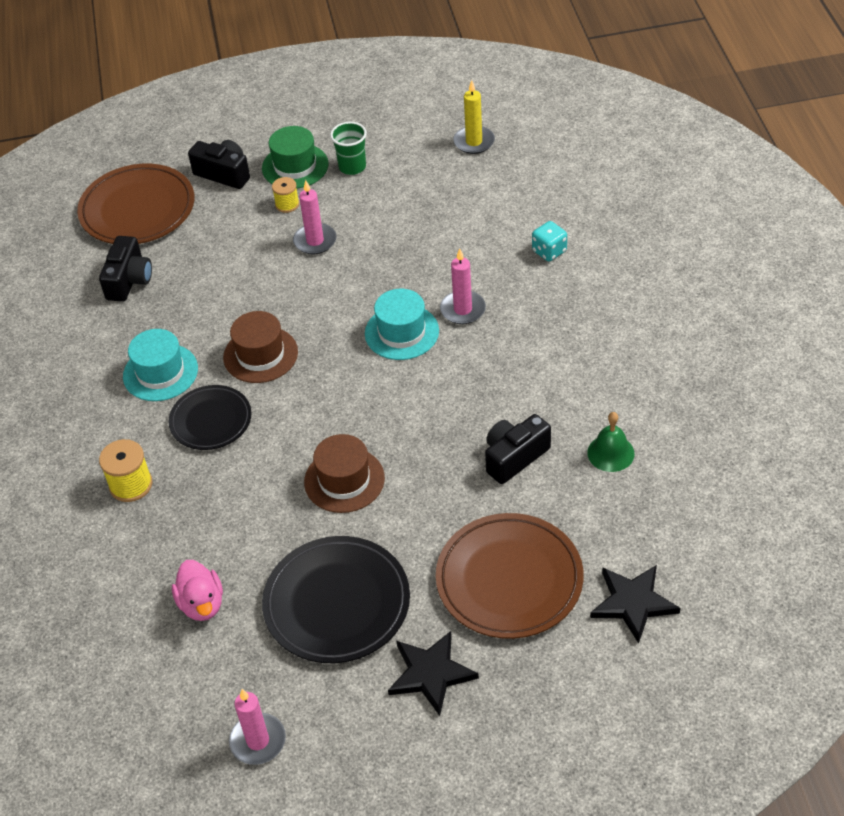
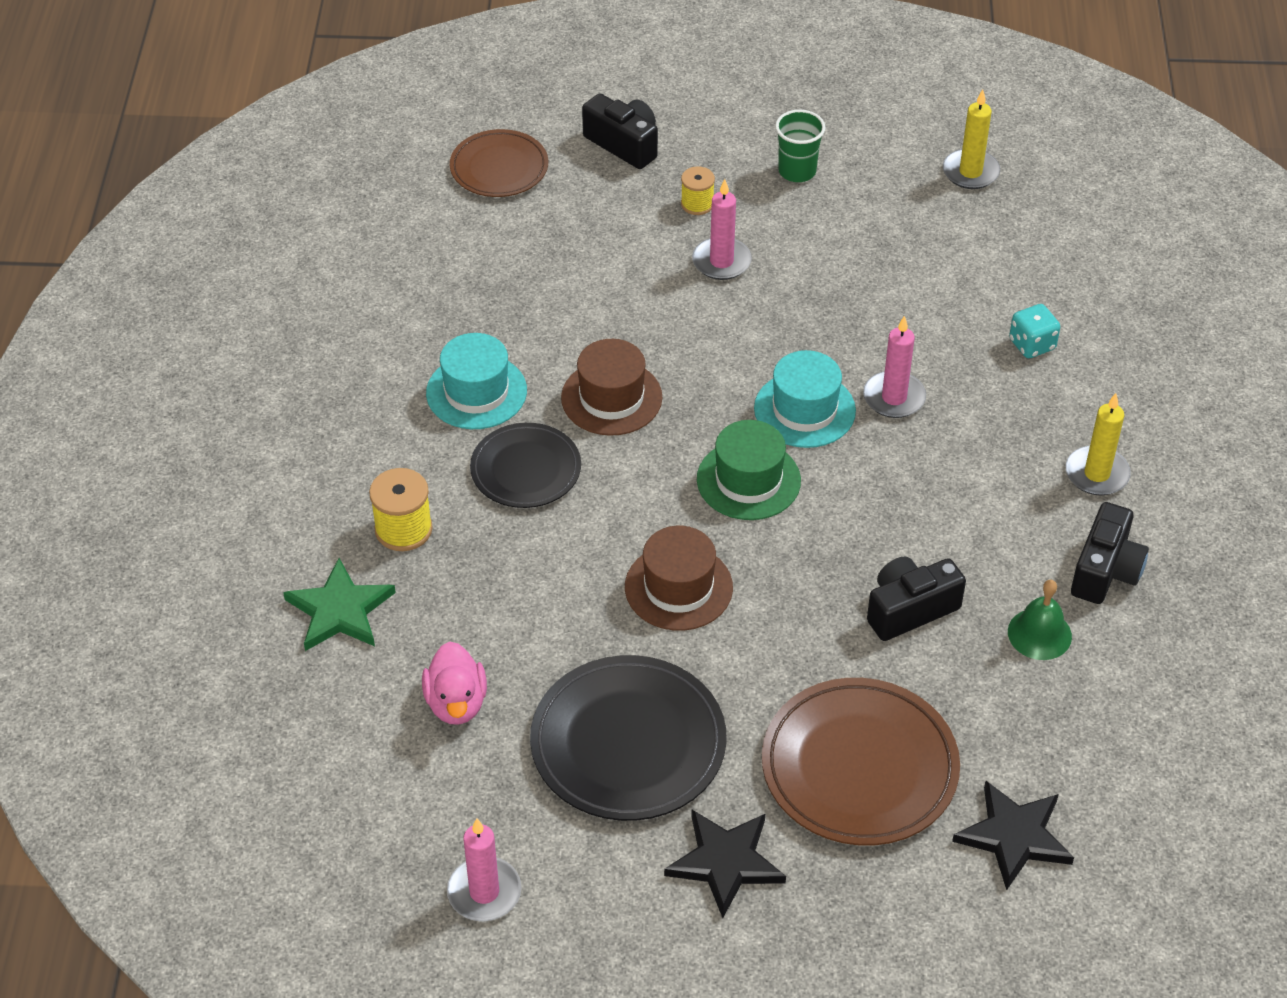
camera: 10 degrees right, 0 degrees up
brown plate [77,164,194,244] -> brown plate [450,129,548,197], size x0.62
black camera [99,236,152,302] -> black camera moved to [1071,502,1149,604]
green hat [262,126,329,189] -> green hat moved to [697,420,801,520]
none -> green star [283,558,396,651]
none -> yellow candle [1066,393,1131,495]

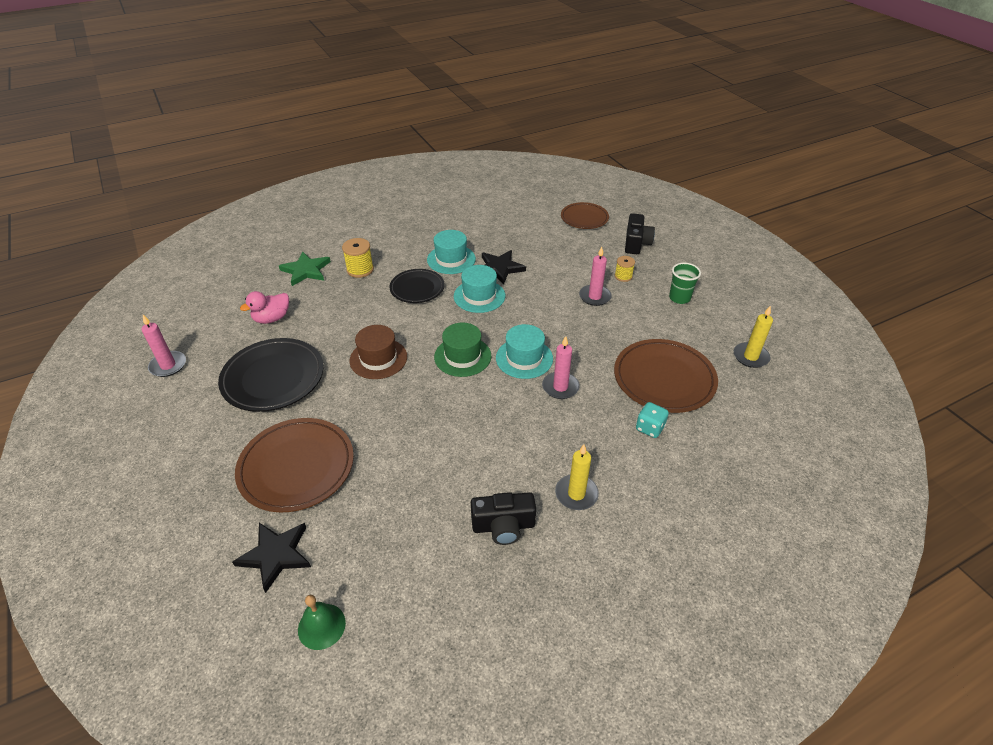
camera: 60 degrees right, 5 degrees down
brown hat [561,339,662,436] -> turquoise hat [454,265,505,313]
black star [664,810,786,918] -> black star moved to [482,250,526,285]
black camera [867,557,966,641] -> none
green bell [1008,580,1072,660] -> green bell moved to [298,595,346,650]
none -> brown plate [614,339,718,413]

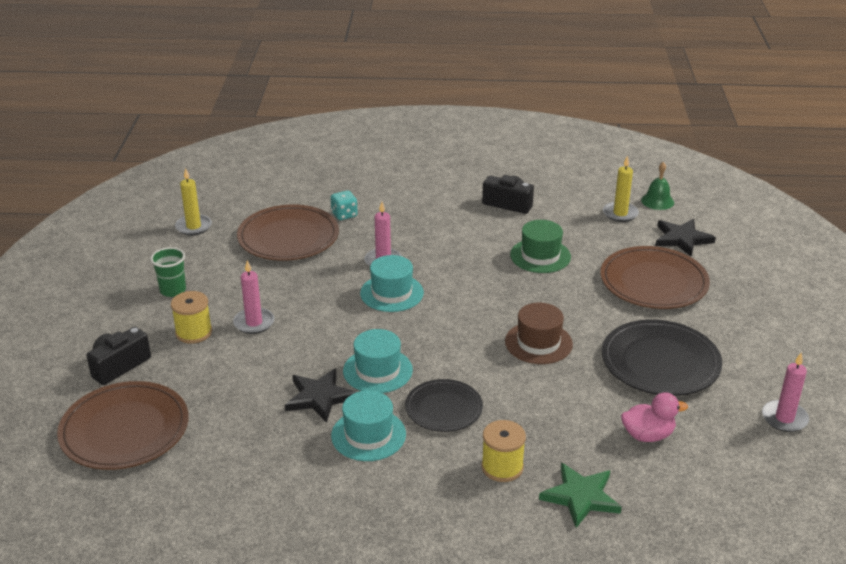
camera: 150 degrees left, 10 degrees down
green hat [434,323,491,377] -> green hat moved to [510,220,571,273]
yellow candle [555,444,599,510] -> yellow candle moved to [603,155,639,222]
brown plate [561,202,609,229] -> brown plate [57,381,189,470], size x1.61
yellow spool [615,256,635,282] -> yellow spool [171,291,212,344], size x1.53

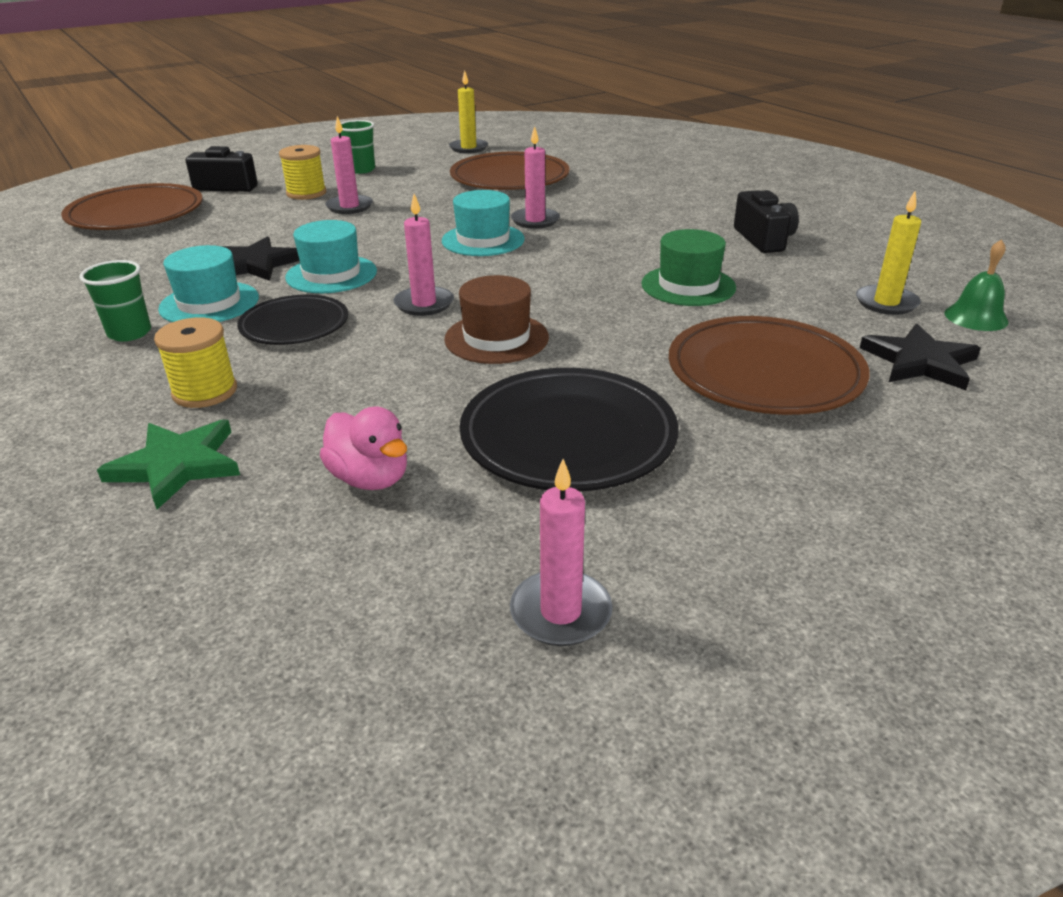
camera: 55 degrees right, 0 degrees up
turquoise dice [331,190,358,220] -> none
none -> green cup [80,260,151,341]
none -> pink candle [393,194,454,316]

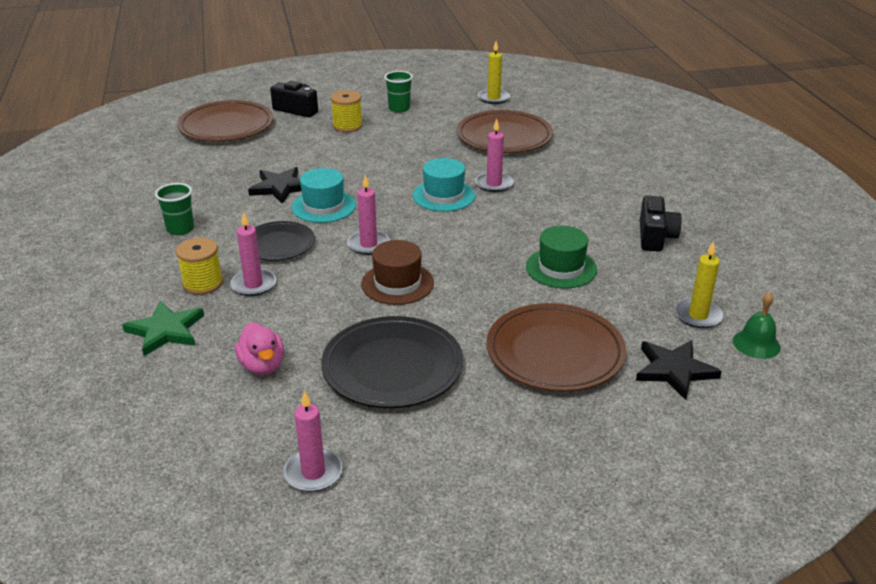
camera: 20 degrees right, 0 degrees up
turquoise hat [158,245,259,322] -> none
pink candle [325,116,373,214] -> pink candle moved to [230,212,276,296]

